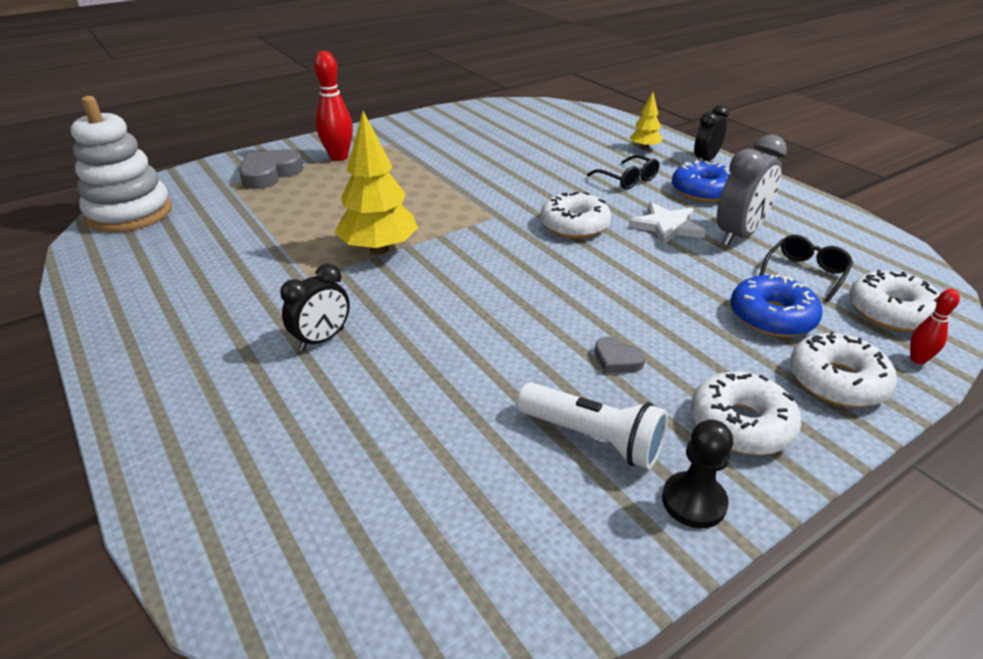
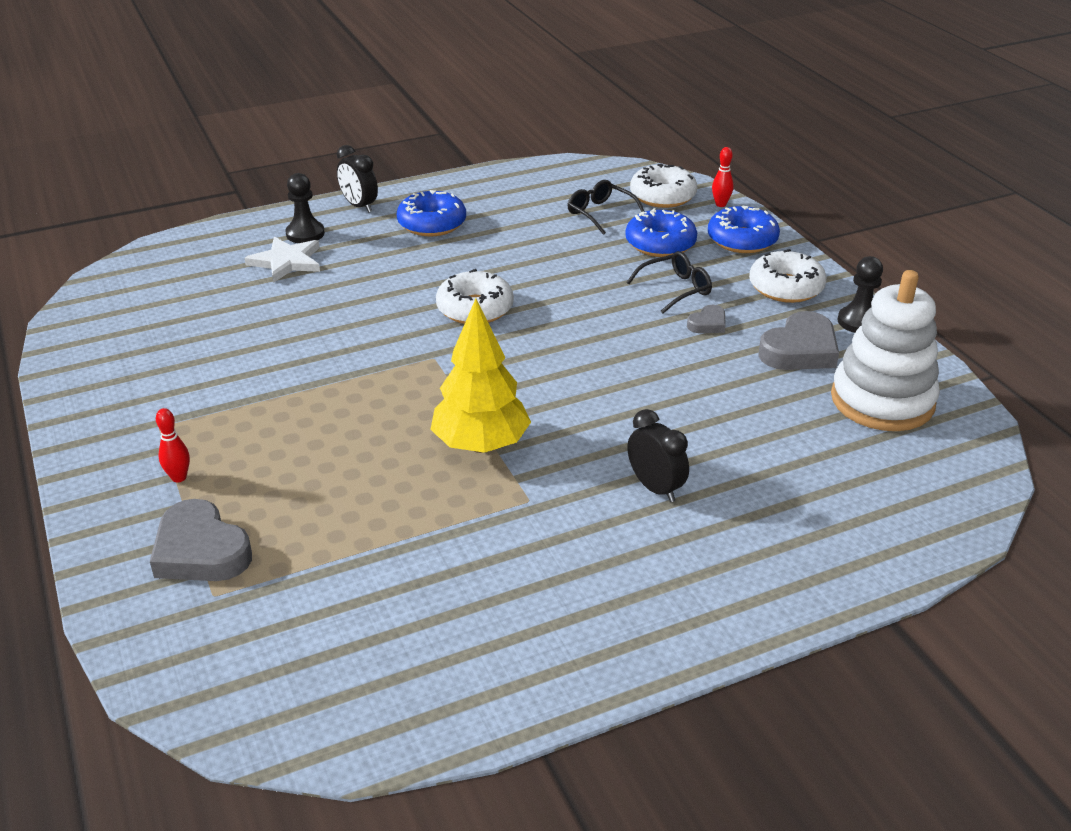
camera: 80 degrees left, 0 degrees up
white stacking toy [71,96,172,232] -> white stacking toy moved to [831,270,940,431]
red bowling pin [314,51,353,161] -> red bowling pin [156,408,190,482], size x0.52
white flashlight [517,382,668,469] -> grey heart [758,311,839,370]
black glasses [587,155,660,190] -> black glasses moved to [627,251,712,314]
yellow tree [629,92,662,150] -> black pawn [285,173,325,243]
white star [629,202,706,245] -> white star moved to [245,237,320,283]
grey clock [717,134,787,246] -> none
white donut [790,331,897,407] -> blue donut [708,205,780,253]

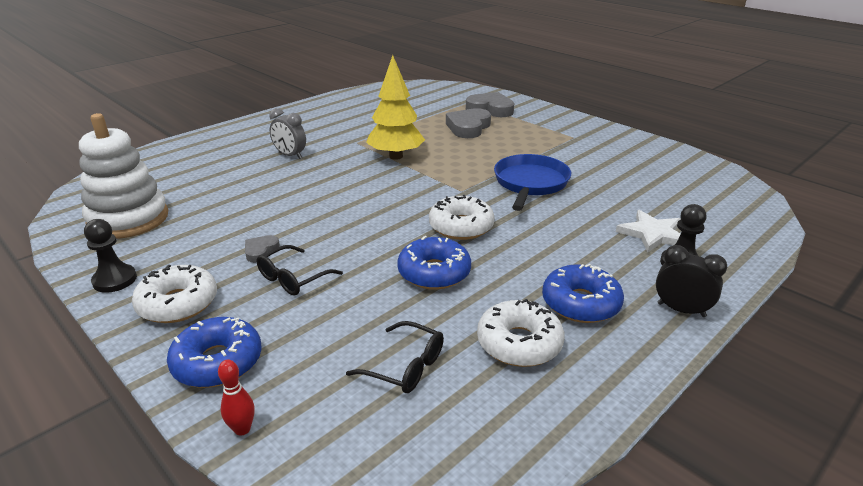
camera: 160 degrees right, 5 degrees down
red bowling pin [156,408,190,482] -> none
blue donut [625,208,697,257] -> blue donut moved to [397,236,471,290]
black clock [628,409,689,502] -> grey clock [269,108,306,159]
white donut [630,164,697,208] -> white donut moved to [477,299,565,367]
grey heart [758,311,839,370] -> grey heart moved to [446,108,491,138]
none -> blue pan [494,154,571,211]

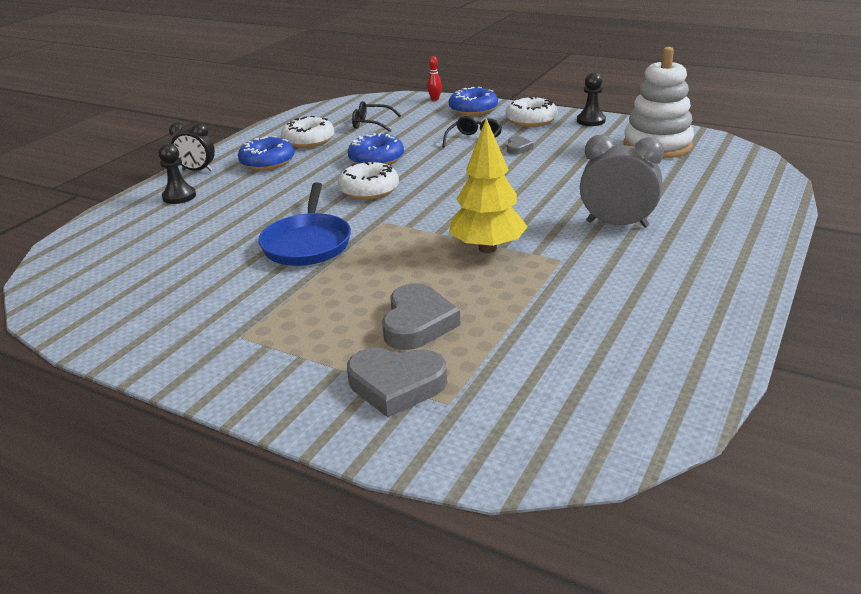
camera: 165 degrees right, 0 degrees up
grey clock [269,108,306,159] -> grey clock [580,135,664,228], size x1.52
white star [616,210,681,253] -> none

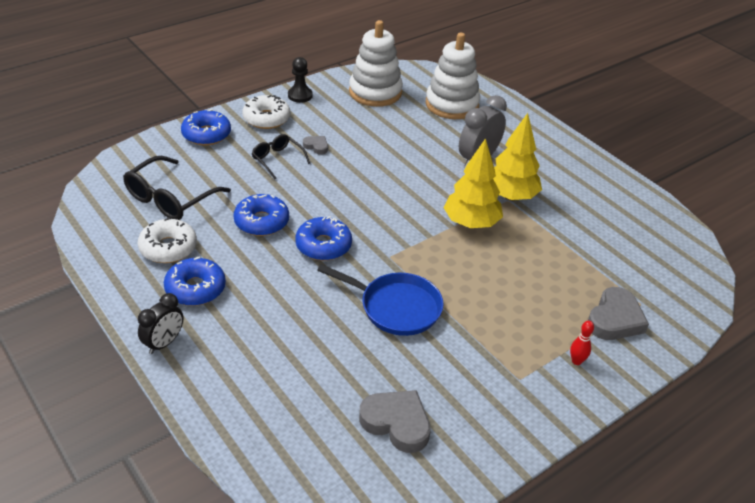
camera: 70 degrees left, 10 degrees up
black pawn [158,143,196,204] -> none
white donut [338,161,399,200] -> blue donut [295,216,352,261]
black glasses [352,101,401,132] -> black glasses [123,156,231,220], size x1.68
grey heart [382,283,460,350] -> grey heart moved to [359,390,431,453]
red bowling pin [427,56,442,101] -> red bowling pin moved to [570,321,594,365]
none -> white stacking toy [426,33,480,119]
none -> yellow tree [493,113,542,201]

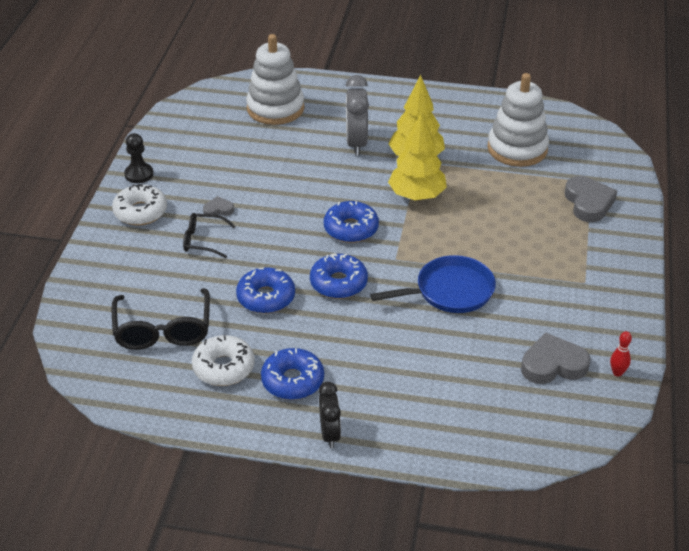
camera: 40 degrees left, 0 degrees up
blue donut [181,109,231,146] -> blue donut moved to [324,201,379,243]
white stacking toy [349,20,403,107] -> white stacking toy moved to [487,73,549,167]
red bowling pin [570,321,594,365] -> red bowling pin moved to [610,331,632,377]

